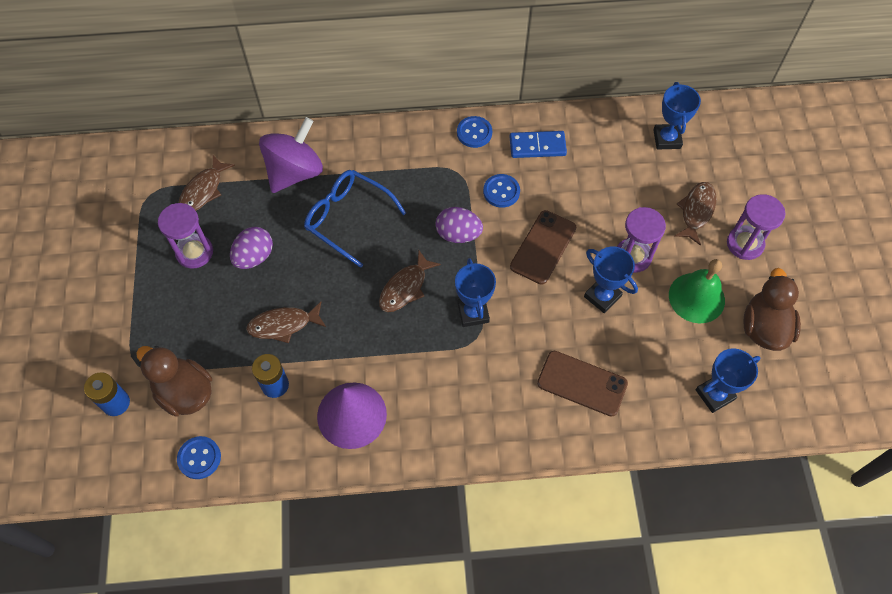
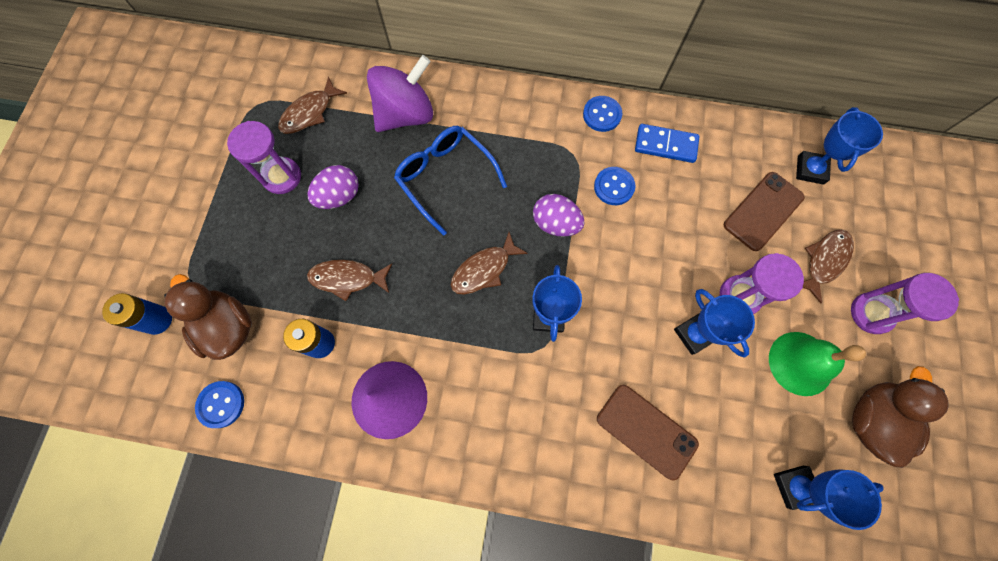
camera: 15 degrees right, 10 degrees up
brown phone [510,210,577,285] -> brown phone moved to [724,172,804,251]

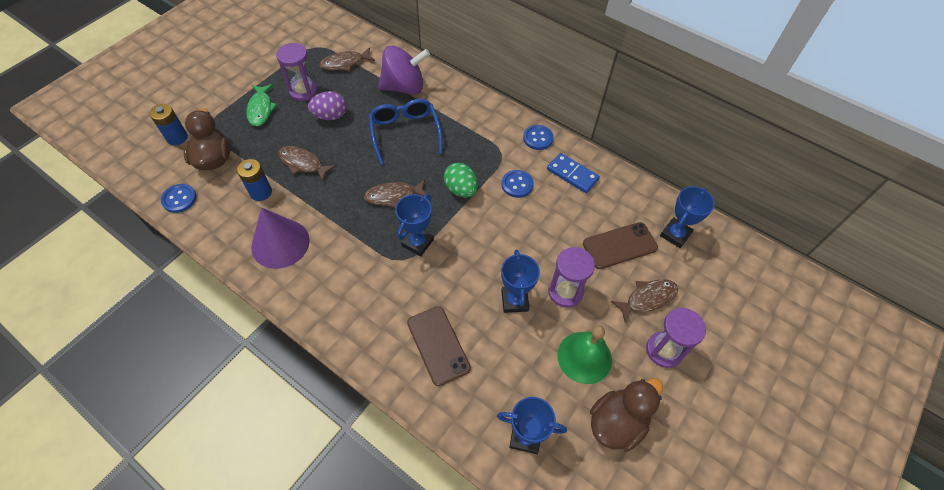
camera: 25 degrees right, 15 degrees down
purple egg [533,194,585,237] -> green egg [444,163,478,198]
none -> green fish [246,84,277,126]

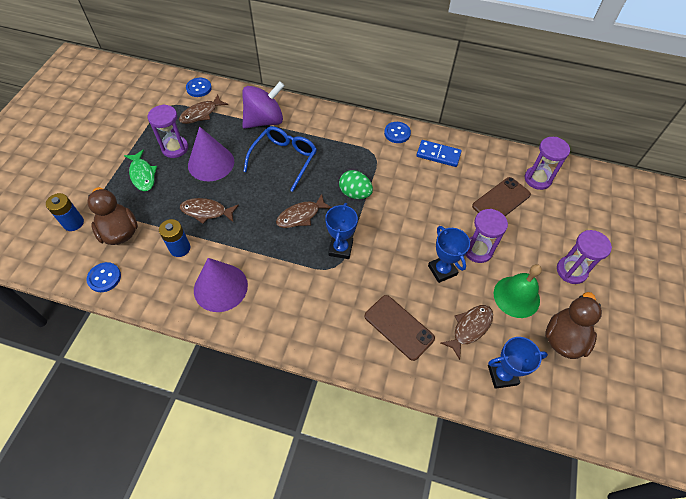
camera: 20 degrees left, 0 degrees up
purple egg [308,91,347,120] -> purple cone [188,127,234,181]
blue glasses [369,99,443,165] -> blue glasses turned 60 degrees clockwise [243,126,317,192]
blue button [502,170,534,198] -> blue button moved to [186,78,212,97]
brown fish [611,279,678,323] -> brown fish moved to [441,305,493,360]
blue trophy [660,186,715,248] -> purple hourglass [525,137,570,190]

